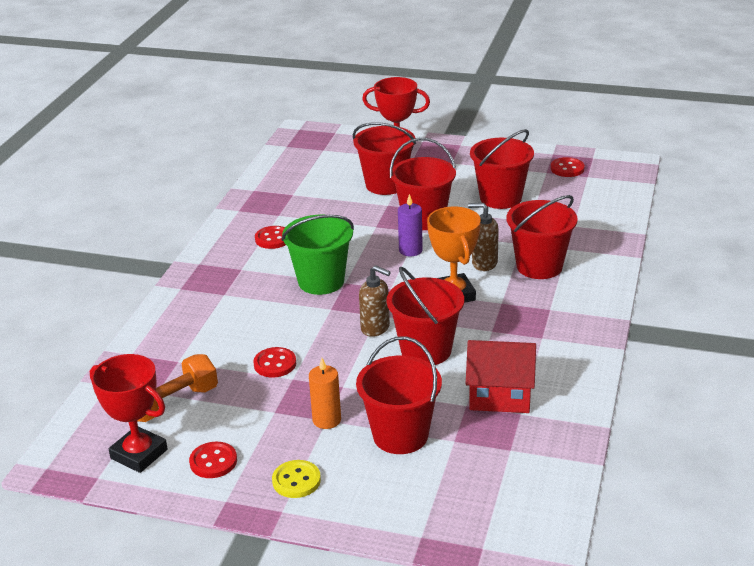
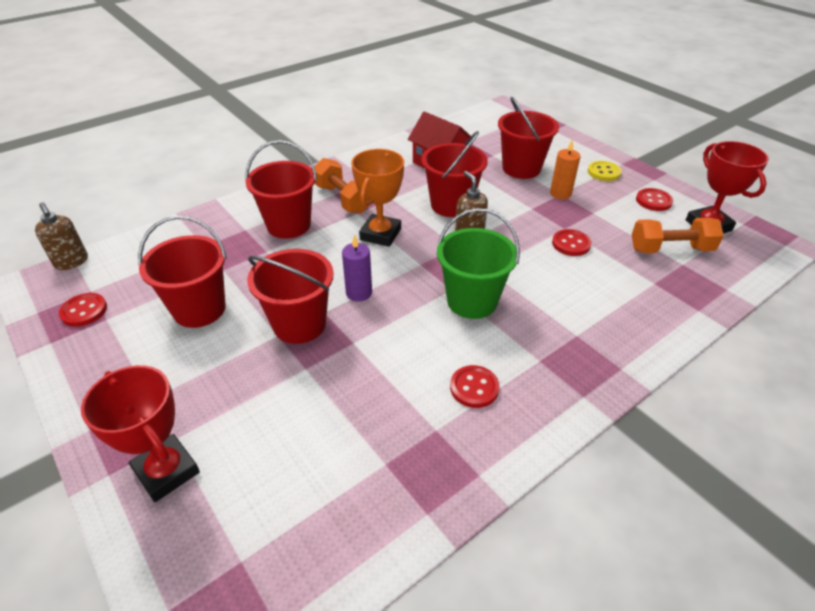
camera: 145 degrees left, 10 degrees up
red bucket [353,122,416,195] -> none
brown soap dispenser [468,203,499,271] -> brown soap dispenser moved to [35,203,88,270]
none -> orange dumbbell [315,158,367,214]

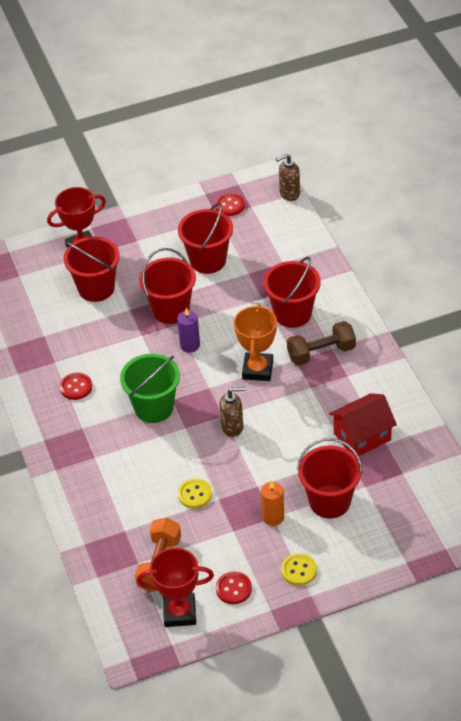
camera: 110 degrees right, 5 degrees up
orange dumbbell [315,158,367,214] -> brown dumbbell [287,321,356,366]
orange trophy [351,149,404,247] -> orange trophy turned 60 degrees clockwise [234,304,277,381]
red bucket [421,131,488,217] -> red bucket moved to [64,237,120,302]
red button [552,229,591,256] -> yellow button [178,478,212,509]

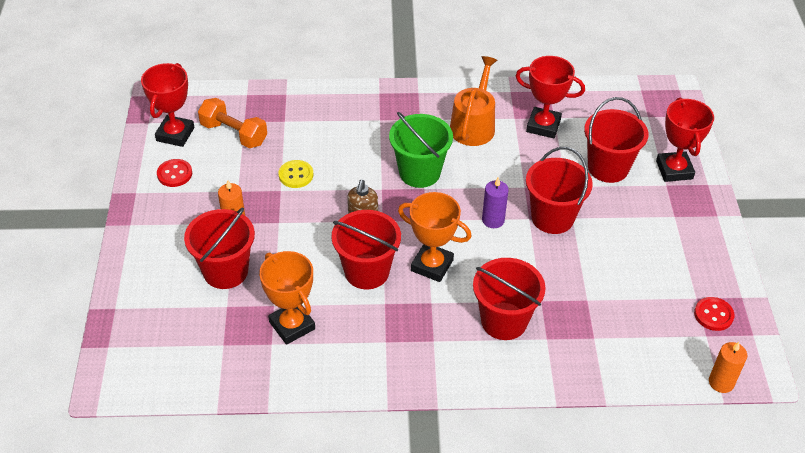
camera: 105 degrees right, 0 degrees up
red button [60,373,92,400] -> orange watering can [450,56,497,146]
red bucket [178,203,233,274] -> red bucket moved to [331,210,401,289]
brown soap dispenser [276,154,300,201] -> orange candle [709,342,747,393]
yellow button [281,553,317,586] -> none
brown dumbbell [287,321,356,366] -> none
red house [329,393,397,456] -> orange trophy [259,251,315,345]
none -> red trophy [516,56,585,138]

